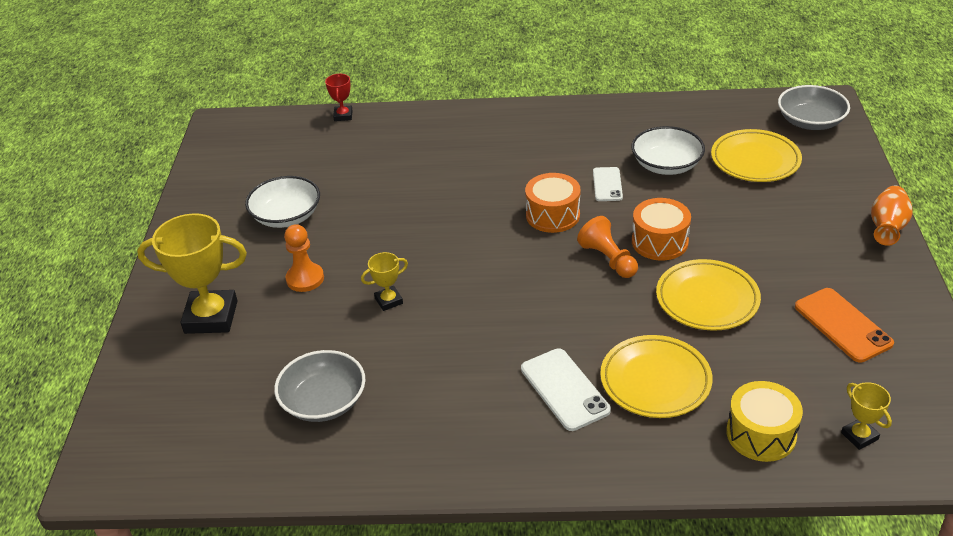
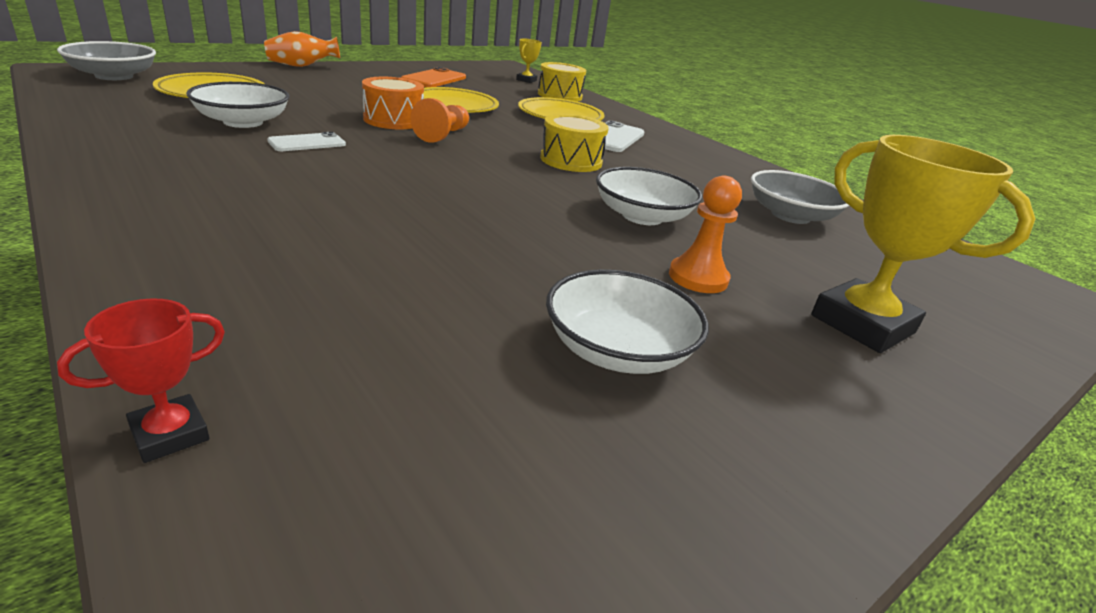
camera: 135 degrees left, 10 degrees down
yellow trophy [361,252,408,311] -> white bowl [596,167,702,225]
orange drum [525,173,581,233] -> none
none -> yellow drum [540,114,609,172]

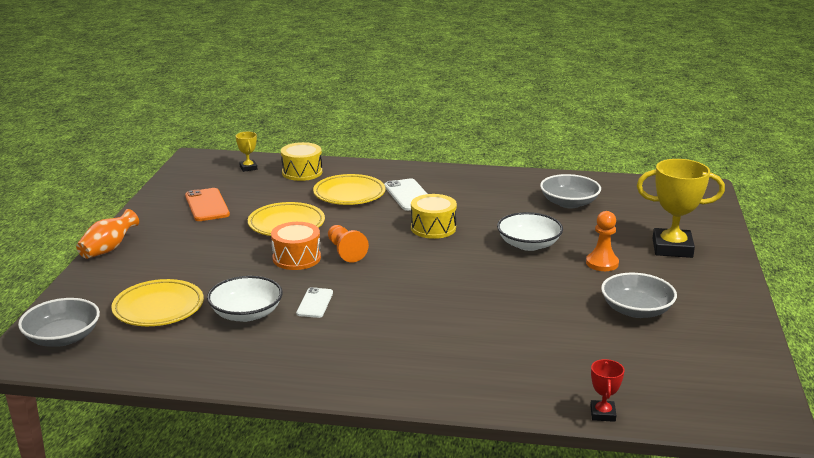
camera: 40 degrees left, 5 degrees down
white bowl [546,269,709,374] -> grey bowl [601,273,677,318]

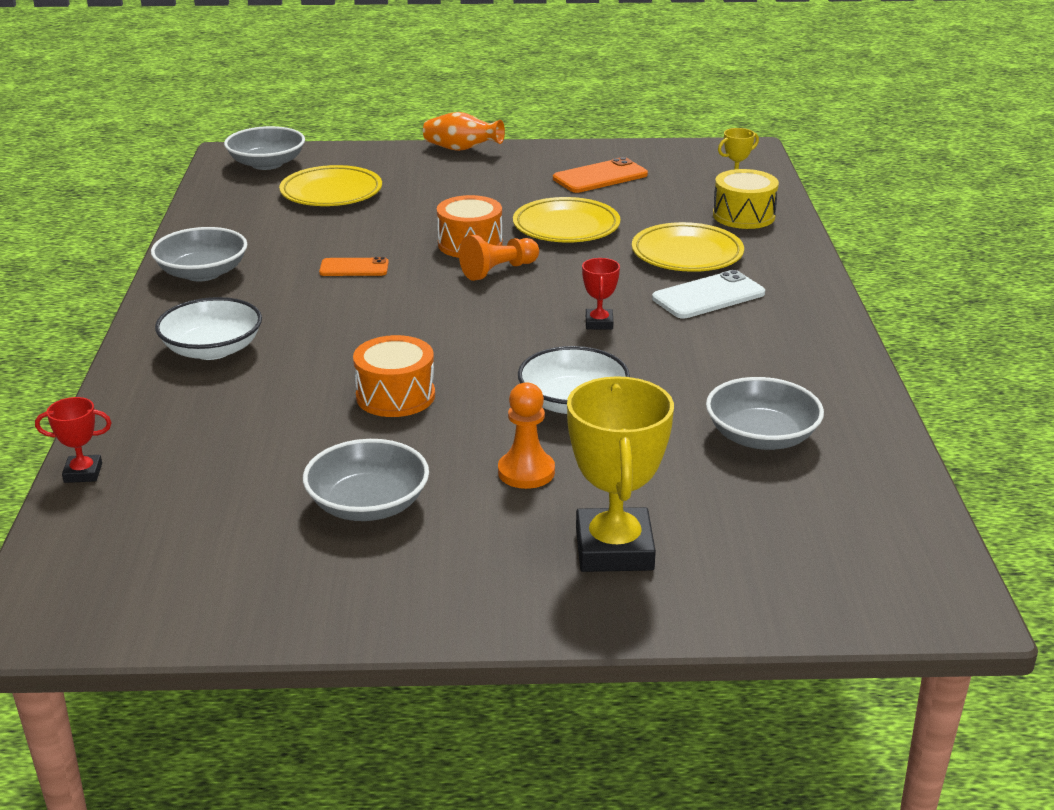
camera: 80 degrees right, 5 degrees up
white bowl [207,276,283,322] -> white bowl moved to [155,297,262,360]
white phone [296,287,333,318] -> orange phone [319,257,389,276]
yellow drum [411,194,457,239] -> red trophy [582,258,620,330]
none -> grey bowl [151,227,247,281]
none -> orange drum [353,335,435,417]

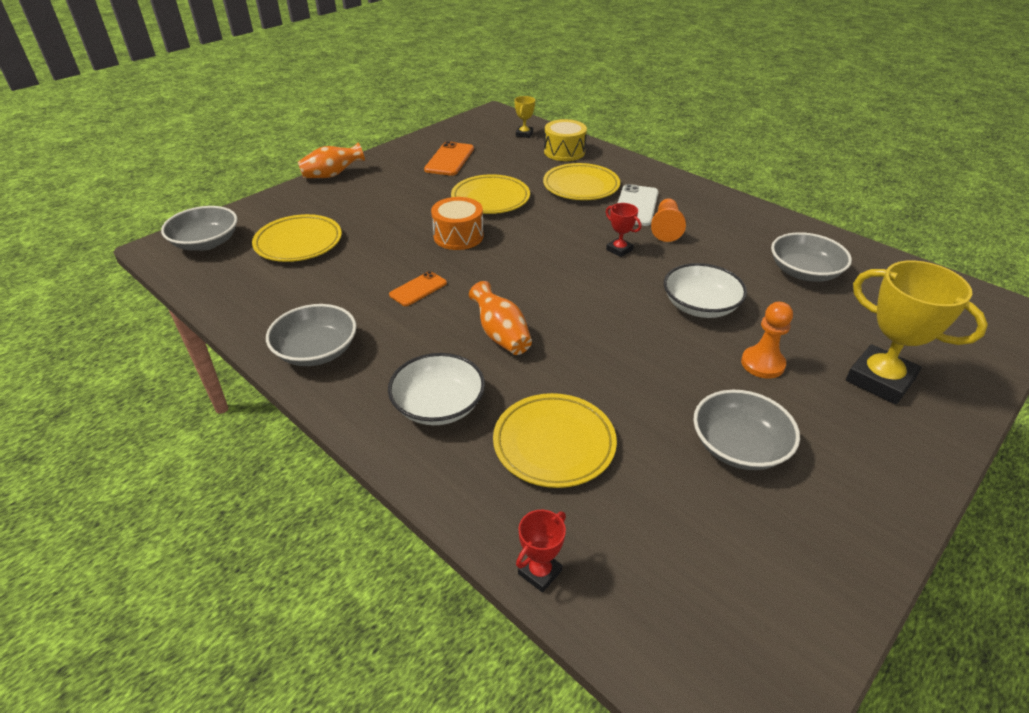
camera: 45 degrees left, 10 degrees up
orange drum [353,335,435,417] -> none
orange pawn [459,235,539,281] -> orange pawn moved to [651,198,686,242]
none -> orange vase [469,281,532,355]
none -> yellow plate [493,393,617,488]

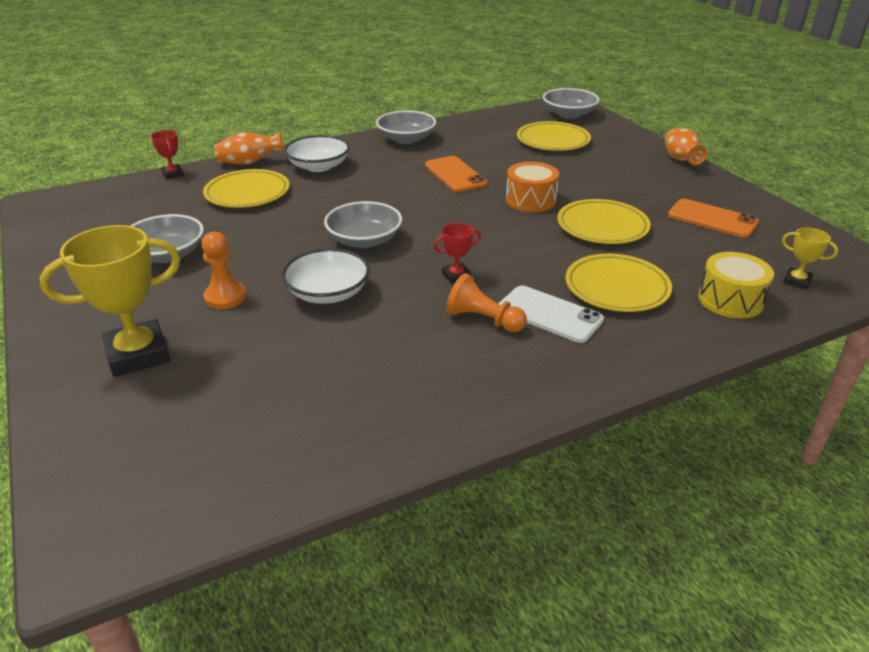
camera: 110 degrees right, 5 degrees down
orange phone [389,271,447,306] -> orange phone [425,156,487,192], size x1.54
orange vase [469,281,532,355] -> orange vase moved to [214,132,284,165]
grey bowl [771,232,852,282] -> grey bowl moved to [324,201,402,248]

